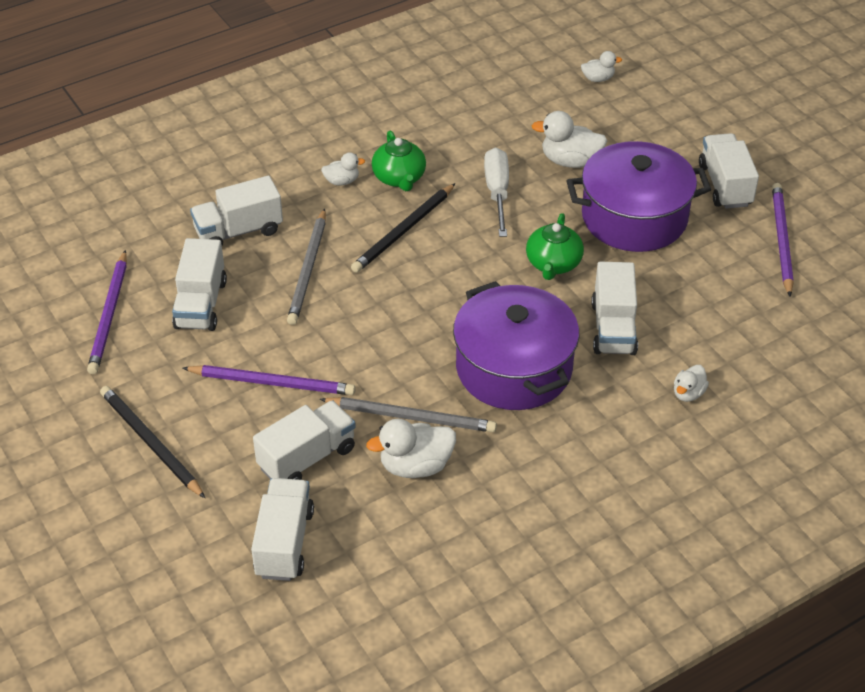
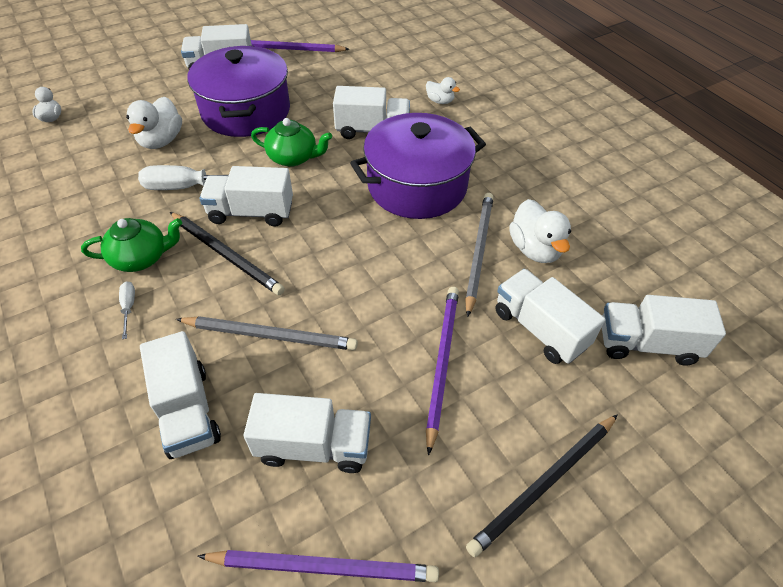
camera: 90 degrees left, 5 degrees up
white duck [321,152,365,186] -> white screwdriver [119,281,135,339]
none -> white truck [199,166,293,227]

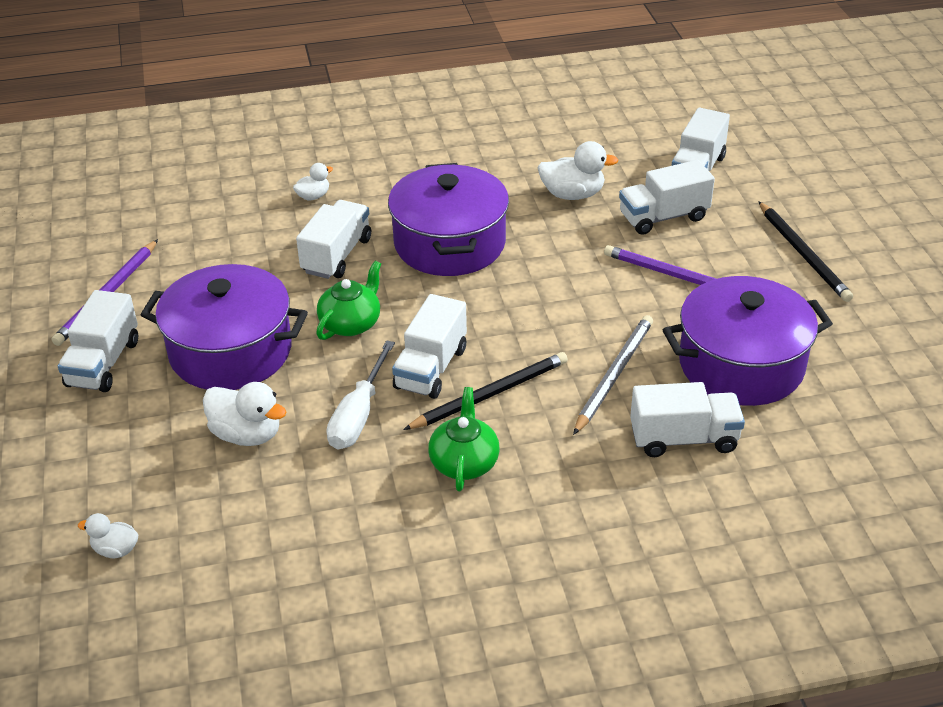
camera: 70 degrees left, 10 degrees down
white screwdriver [119,281,135,339] -> none
purple pencil [197,550,439,582] -> none
white truck [244,393,371,473] -> purple pot [663,276,833,406]
grey pencil [465,193,494,317] -> none

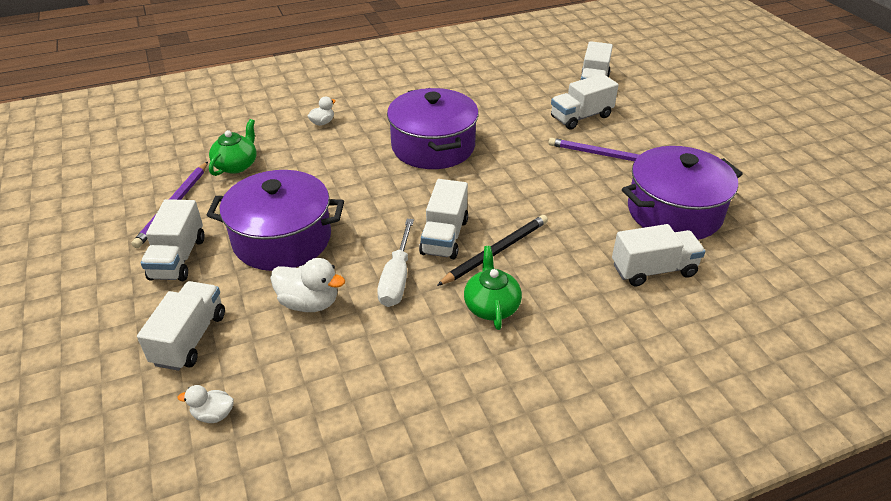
camera: 10 degrees left, 0 degrees up
white truck [296,200,371,279] -> white truck moved to [137,281,225,371]
green teapot [316,261,381,340] -> green teapot moved to [209,119,257,176]
white duck [537,141,619,200] -> none
grey pencil [573,315,653,435] -> none
black pencil [758,201,853,302] -> none

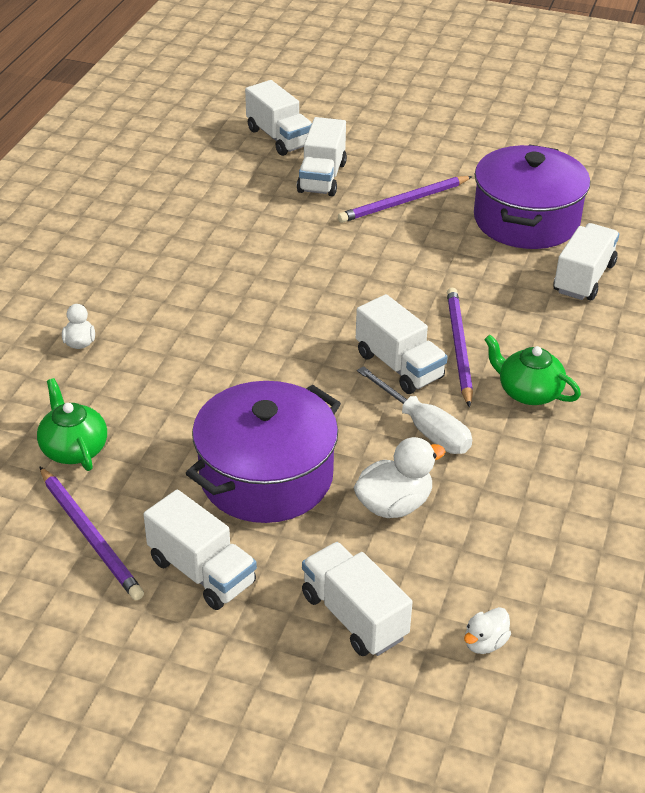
camera: 50 degrees left, 0 degrees up
purple pot [387,88,479,169] -> none
black pencil [437,215,548,286] -> purple pencil [447,288,473,408]

